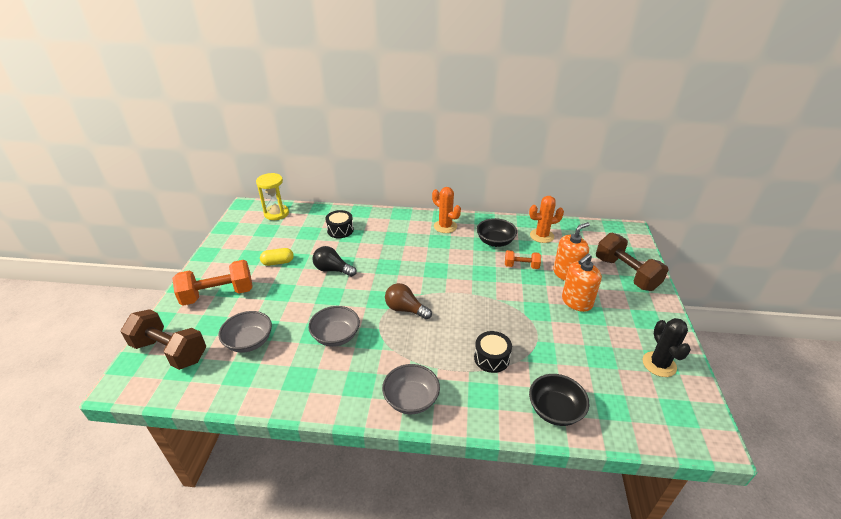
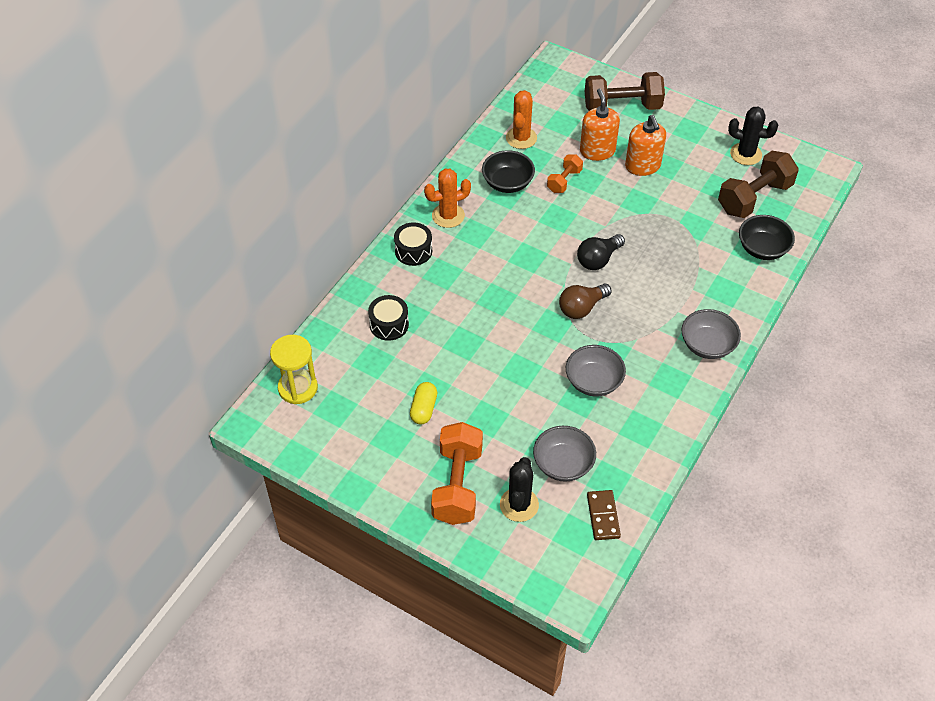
camera: 65 degrees left, 15 degrees up
brown dumbbell [120,309,206,370] -> brown dumbbell moved to [718,151,799,218]
black light bulb [312,246,357,277] -> black light bulb moved to [577,234,625,270]
black drum [474,331,512,373] -> black drum moved to [394,222,432,266]
none -> black cactus [500,457,539,522]
none -> brown domino [587,490,621,540]

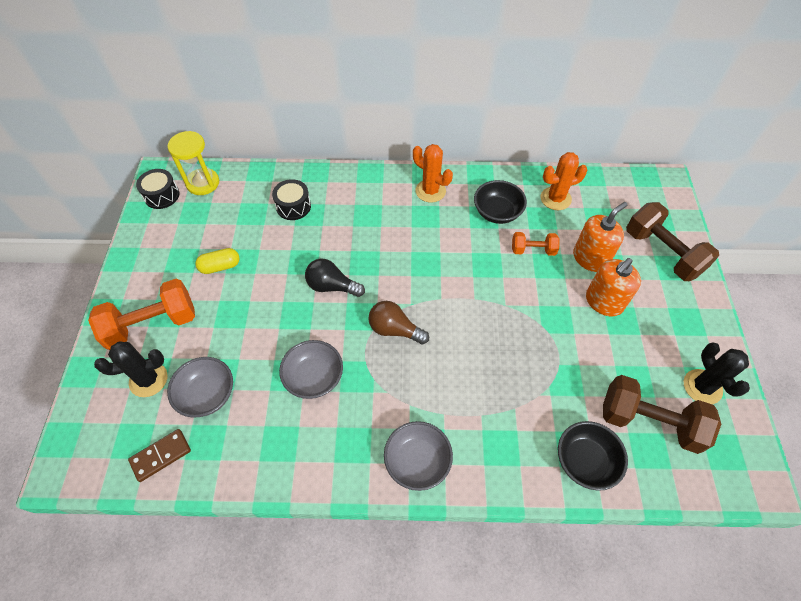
camera: 60 degrees right, 5 degrees up
black drum [394,222,432,266] -> black drum moved to [136,169,180,209]
black light bulb [577,234,625,270] -> black light bulb moved to [305,259,365,297]

